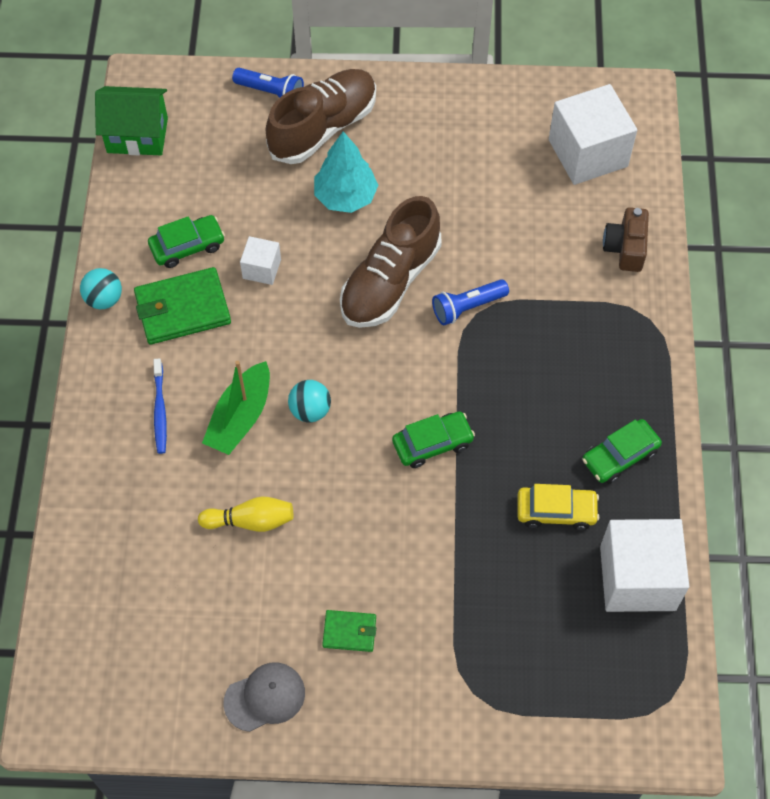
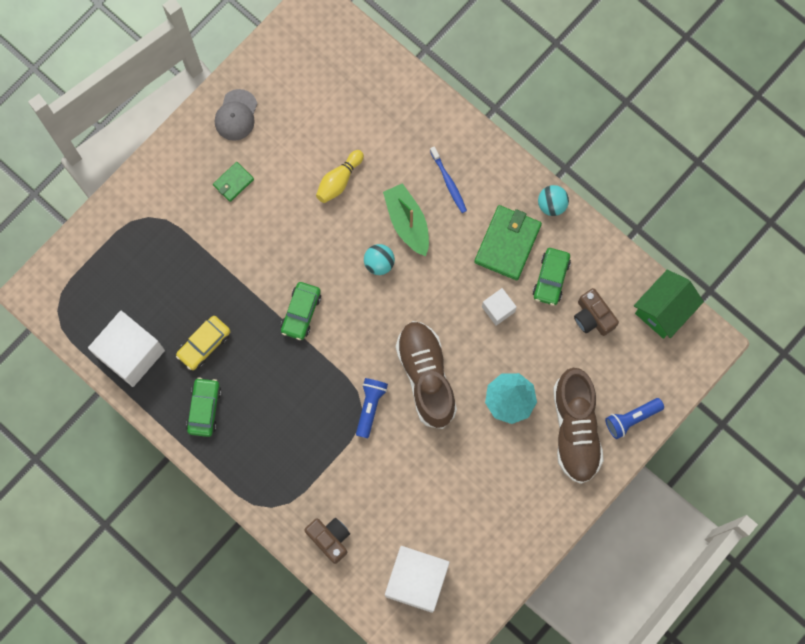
camera: 130 degrees right, 15 degrees up
blue toothbrush [153,358,167,454] -> blue toothbrush turned 150 degrees counterclockwise [430,146,467,213]
none -> brown camera [574,288,619,336]

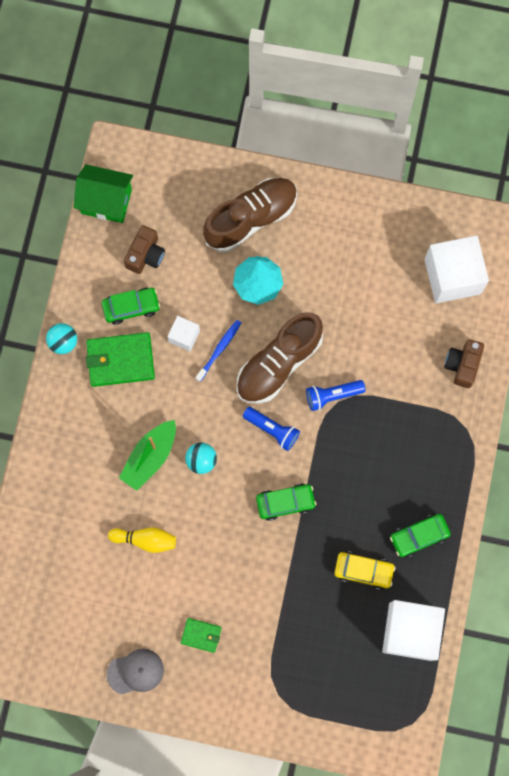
camera: 120 degrees left, 0 degrees up
blue toothbrush [430,146,467,213] -> blue toothbrush moved to [196,320,241,382]
blue flashlight [605,398,664,439] -> blue flashlight moved to [243,407,300,451]

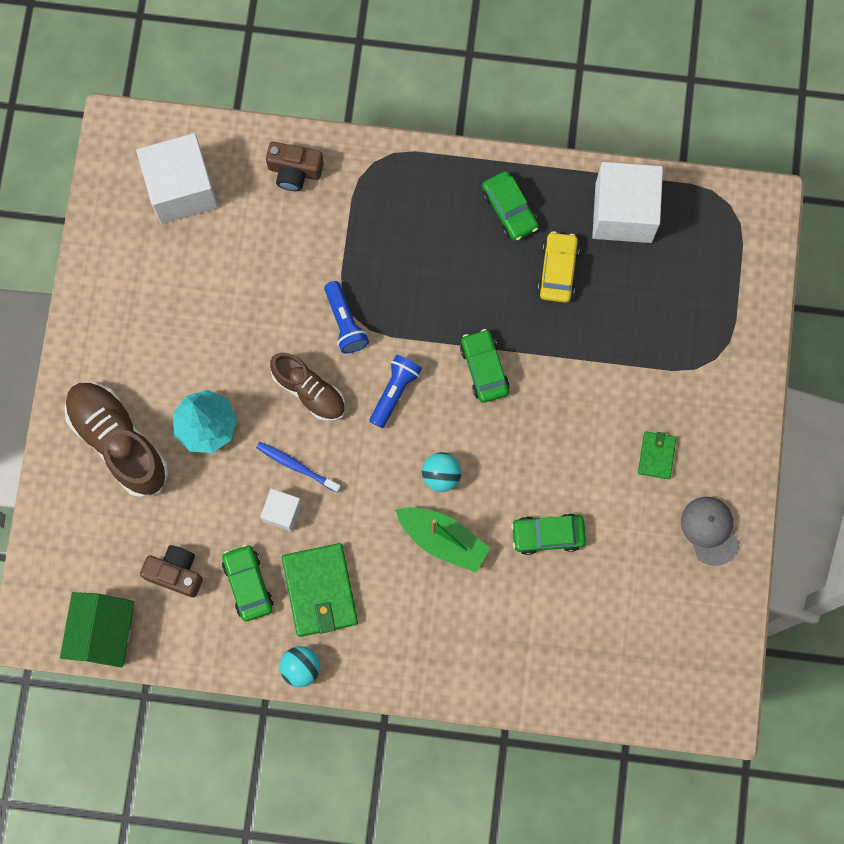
camera: 95 degrees left, 0 degrees up
yellow bowling pin [108,527,176,553] -> green car [511,513,586,555]
brown shoe [237,312,323,404] -> brown shoe [270,353,345,421], size x0.64

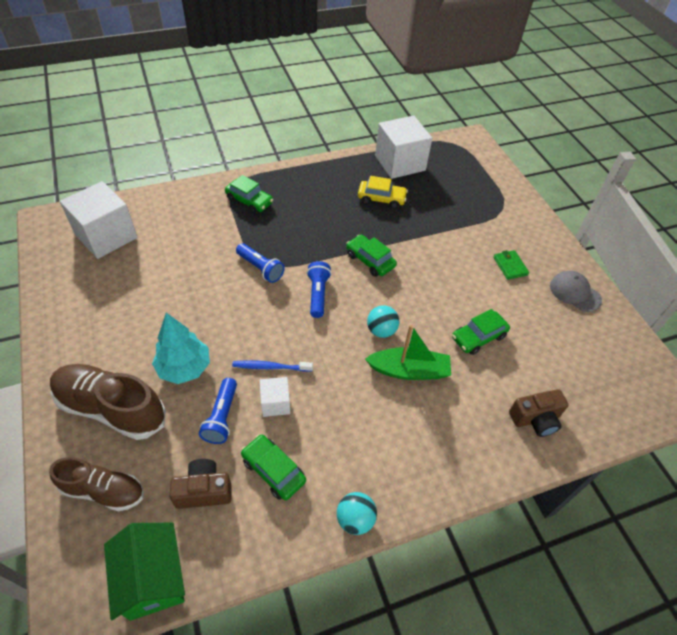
camera: 30 degrees left, 25 degrees down
brown camera [266,142,324,191] -> brown camera moved to [509,389,569,437]
brown shoe [270,353,345,421] -> brown shoe moved to [49,457,144,511]
green wallet [282,543,358,637] -> none
green car [482,171,539,241] -> green car moved to [225,175,273,214]
yellow car [538,231,580,303] -> yellow car turned 120 degrees clockwise [358,176,408,209]
none -> blue flashlight [199,378,237,444]

